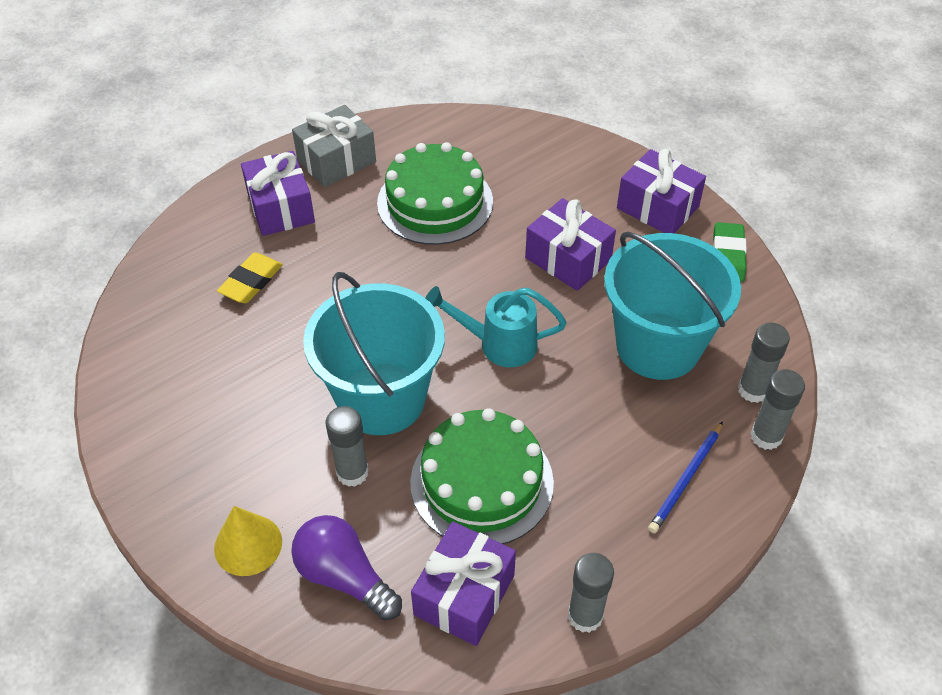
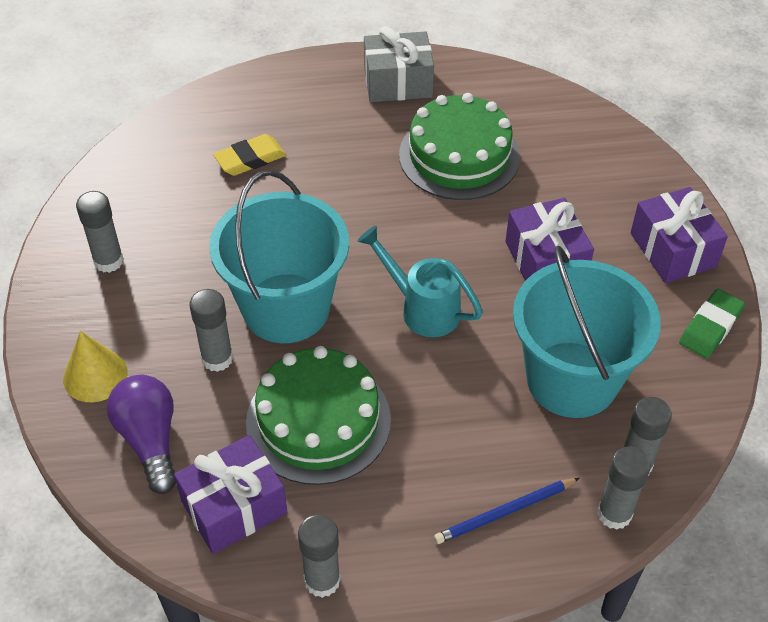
camera: 30 degrees right, 0 degrees up
purple gift [241,151,315,236] -> none
none -> grey glue stick [76,191,124,273]

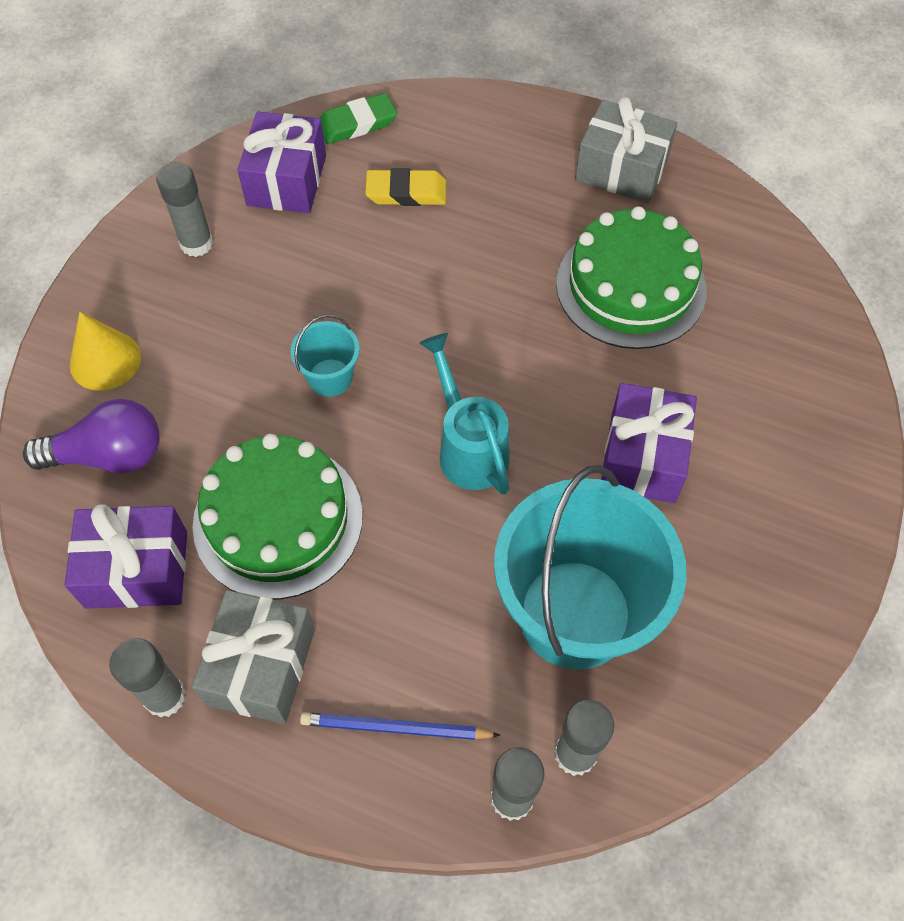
camera: 30 degrees right, 10 degrees up
purple light bulb [107,375,176,494] -> purple light bulb turned 75 degrees clockwise [23,399,160,473]
grey glue stick [189,289,233,372] -> none
turquoise bucket [209,170,349,343] -> turquoise bucket [291,314,360,397], size x0.43
purple gift [630,187,728,283] -> purple gift moved to [237,112,326,213]
green eraser [679,289,745,358] -> green eraser moved to [320,93,397,144]
none -> grey gift [192,590,315,724]

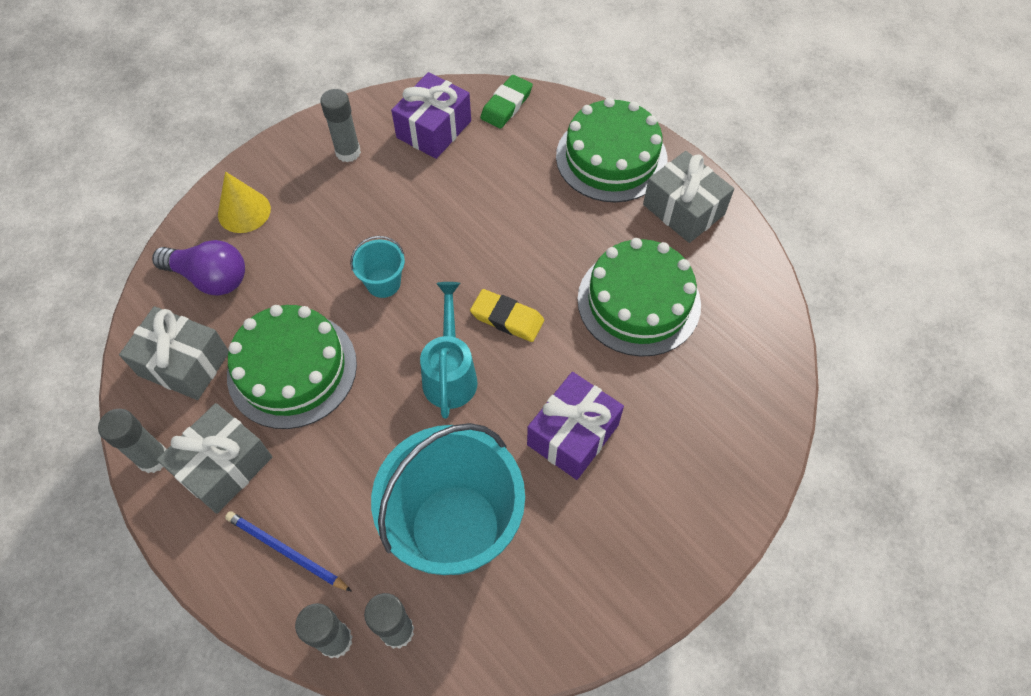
camera: 25 degrees right, 0 degrees up
purple gift [64,504,187,609] -> grey gift [119,306,229,400]
green eraser [320,93,397,144] -> green eraser turned 60 degrees counterclockwise [480,75,533,129]
yellow eraser [365,168,446,206] -> yellow eraser moved to [470,289,544,342]
none -> green cake [556,98,667,203]

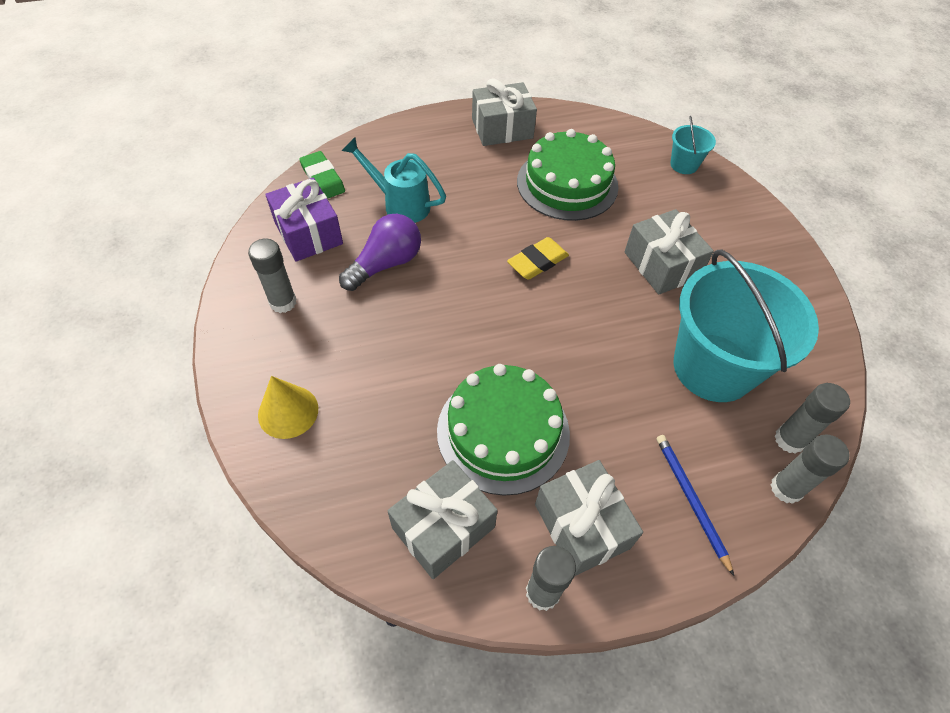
camera: 65 degrees left, 5 degrees down
purple light bulb [152,240,245,296] -> purple light bulb moved to [339,214,421,291]
blue pencil [225,511,352,592] -> blue pencil turned 105 degrees clockwise [657,435,734,576]
turquoise bucket [350,236,405,298] -> turquoise bucket moved to [670,116,716,174]
turquoise watering can [420,282,478,419] -> turquoise watering can moved to [342,137,446,223]
purple gift [527,372,624,480] -> grey gift [625,209,714,295]
green cake [556,98,667,203] -> none

